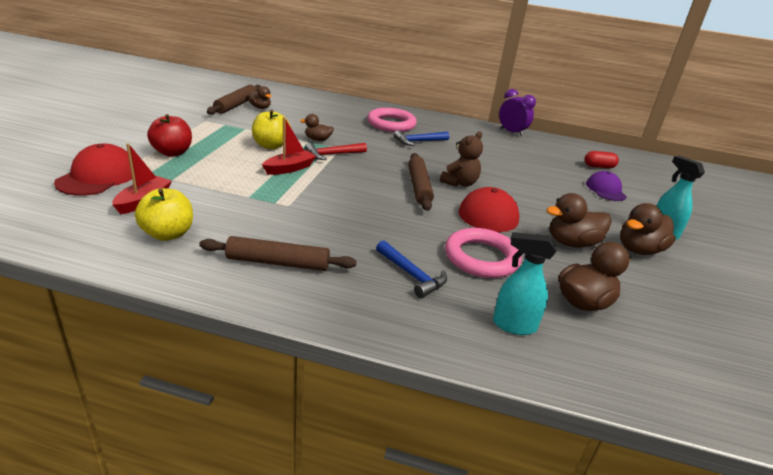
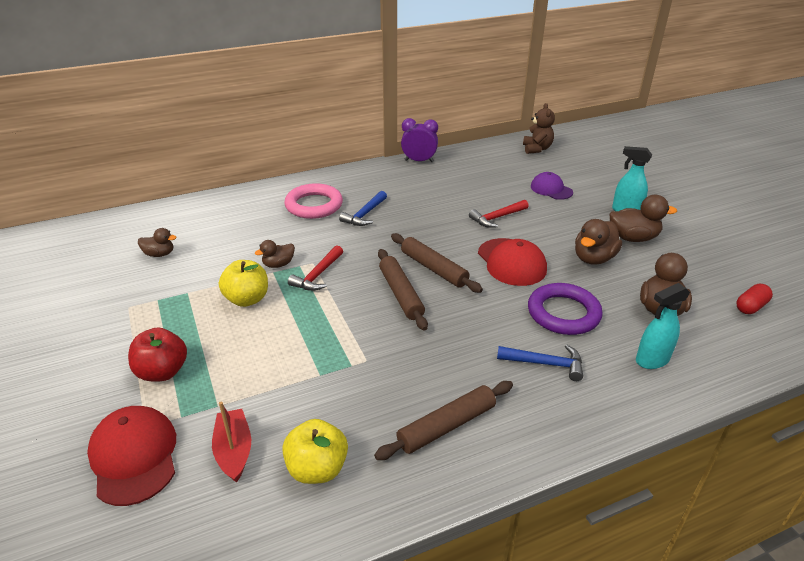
camera: 35 degrees left, 5 degrees up
brown rolling pin [207,85,261,115] -> brown rolling pin moved to [378,249,428,331]
red boat [262,117,316,175] -> none
brown teddy bear [440,131,483,187] -> brown teddy bear moved to [523,103,555,154]
pink ring [445,228,522,278] -> purple ring [528,283,603,335]
red capsule [585,151,619,168] -> red capsule moved to [736,284,773,314]
brown duck [620,203,676,255] -> brown duck turned 105 degrees counterclockwise [610,195,677,242]
none -> red hammer [469,200,529,228]

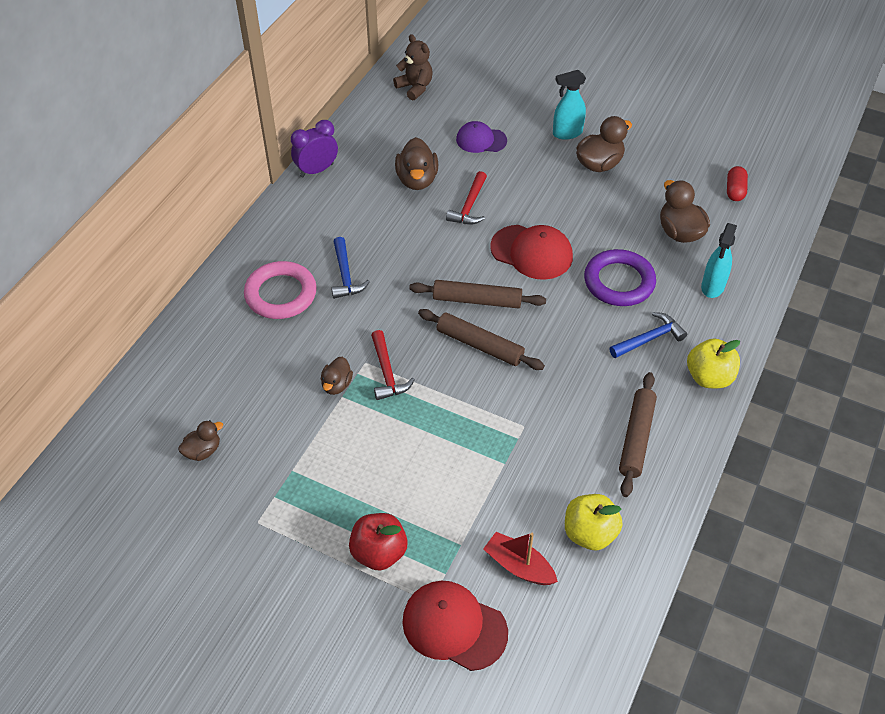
camera: 40 degrees left, 15 degrees up
yellow apple [219,260,268,307] -> yellow apple moved to [687,339,740,388]
brown duck [575,219,622,265] -> brown duck moved to [395,137,438,190]

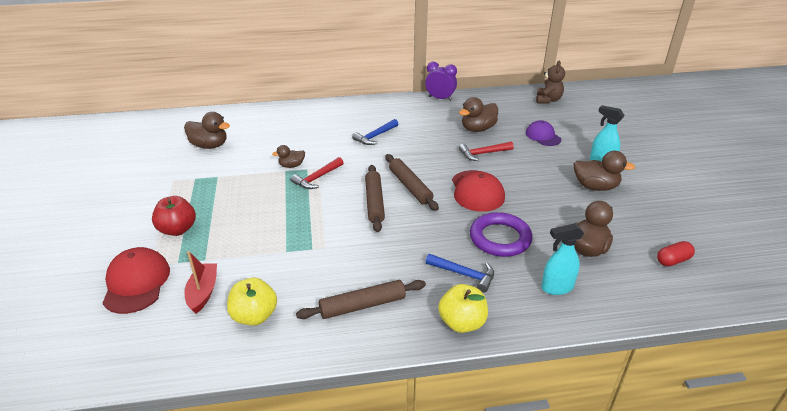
camera: 55 degrees right, 15 degrees down
brown duck [178,420,223,461] -> brown duck [184,112,230,149], size x1.65
pink ring [244,261,317,319] -> none

